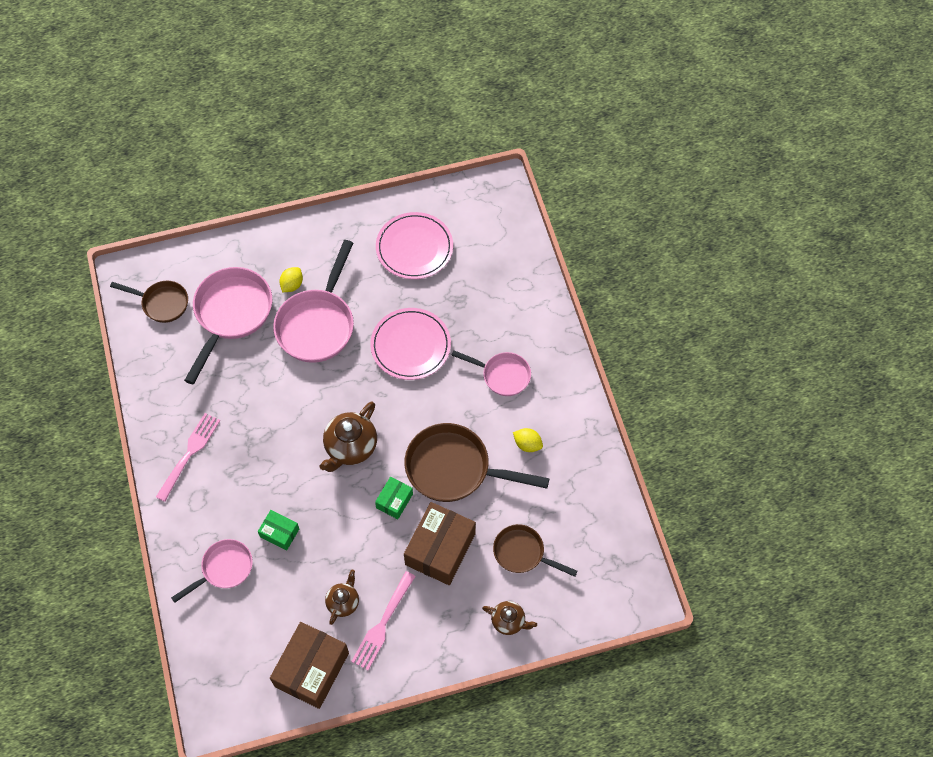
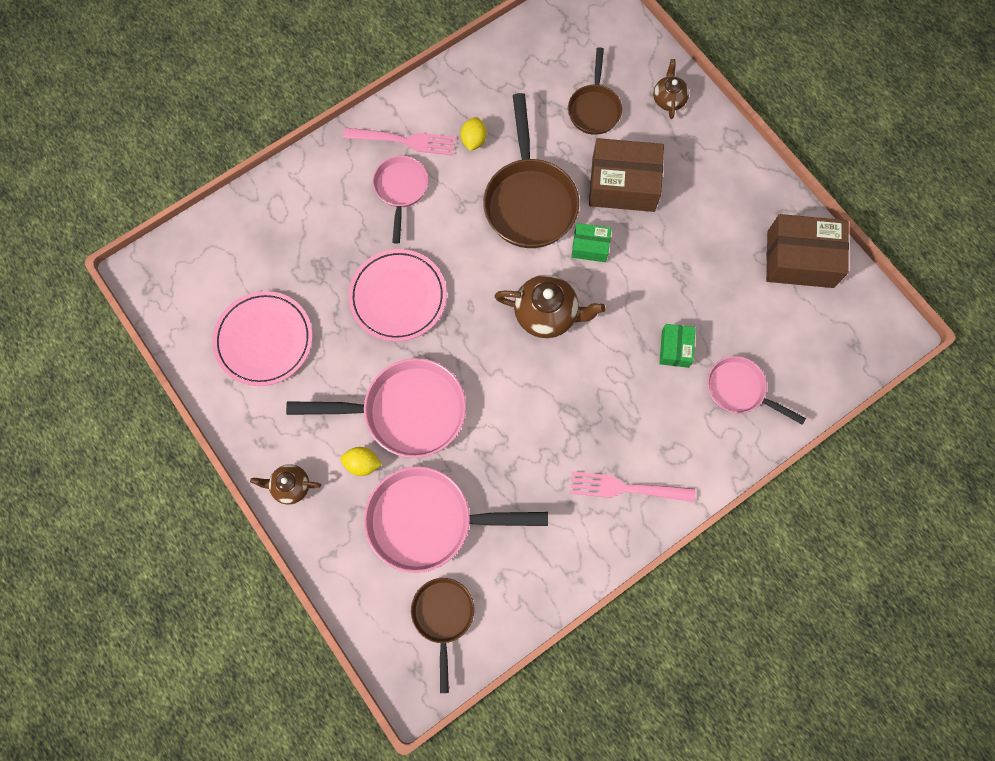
camera: 110 degrees left, 10 degrees up
brown teapot [325,570,359,625] -> brown teapot moved to [250,464,321,505]
pink fork [351,571,416,670] -> pink fork moved to [343,128,456,156]

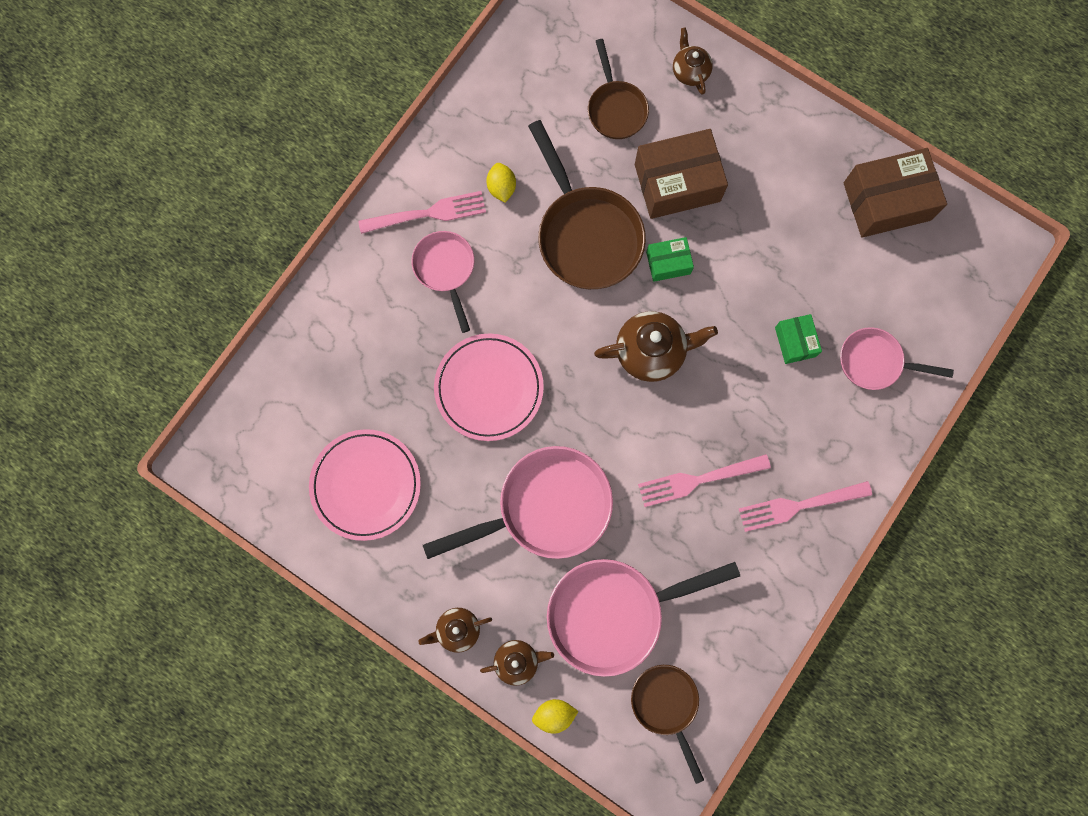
camera: 20 degrees left, 5 degrees up
yellow lemon [341,447,382,476] -> yellow lemon moved to [532,699,578,734]
none -> brown teapot [480,640,554,686]
none -> pink fork [638,454,771,507]

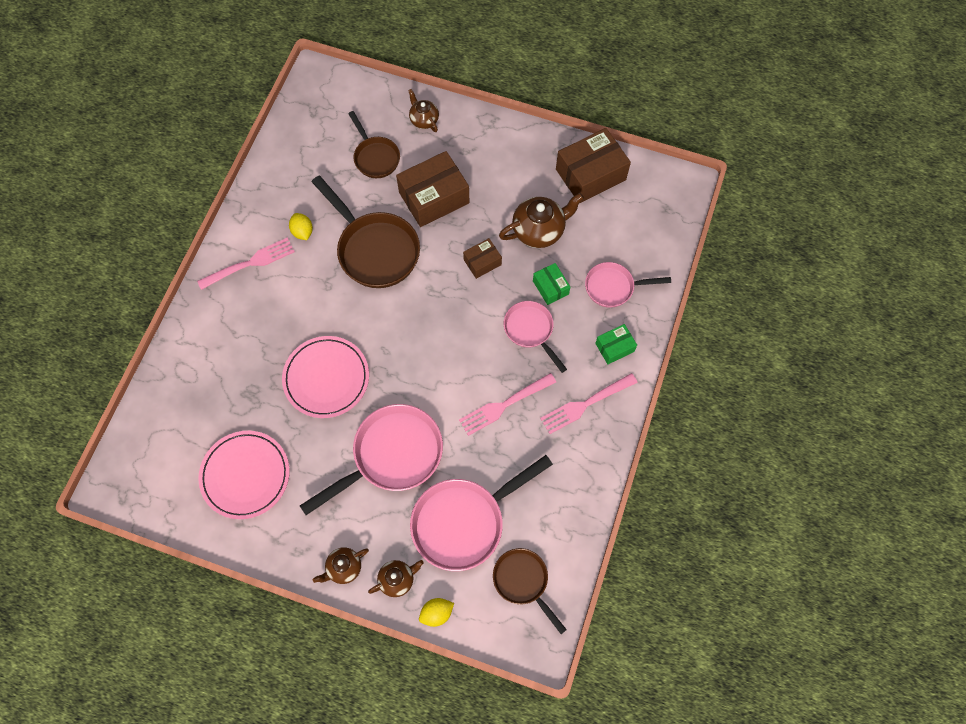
camera: 15 degrees left, 10 degrees down
pink pan [411,231,474,333] -> pink pan moved to [504,301,567,373]
brown teapot [594,311,718,382] -> brown teapot moved to [499,193,584,248]
green box [646,237,694,282] -> green box moved to [595,324,637,364]
none -> brown box [463,238,502,279]

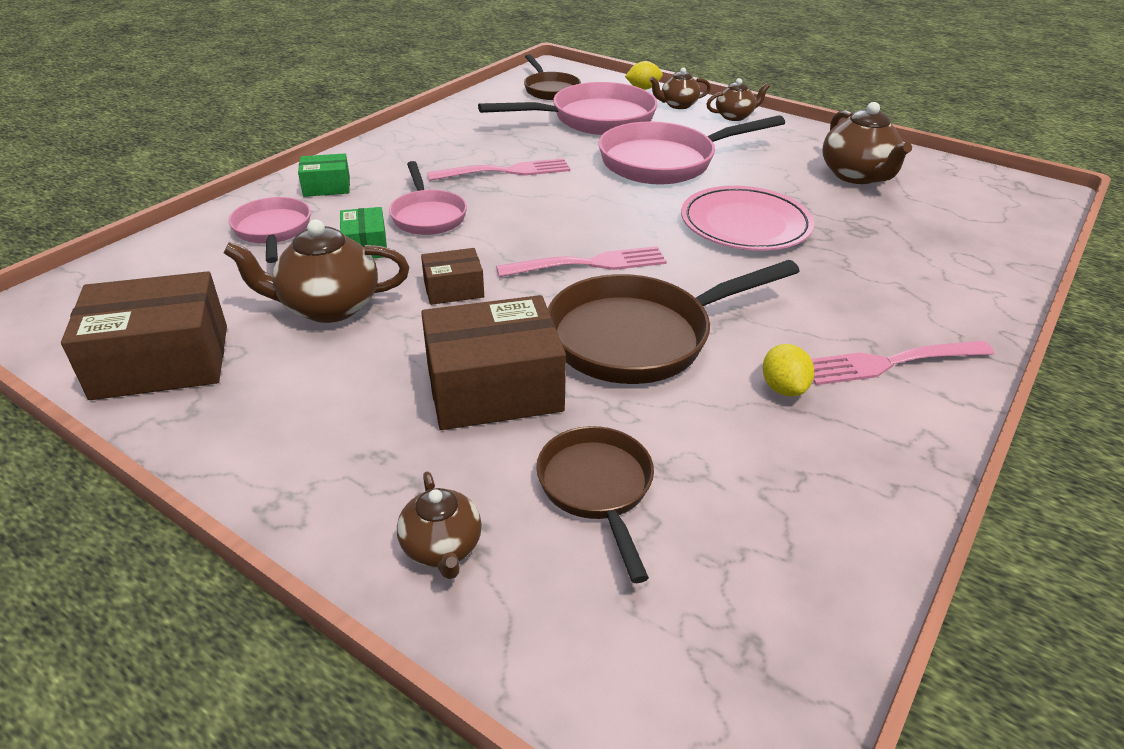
camera: 165 degrees left, 30 degrees down
pink plate [198,431,290,519] -> brown teapot [822,102,912,184]
brown pan [312,176,420,288] -> brown pan turned 90 degrees counterclockwise [548,260,800,384]
pink fork [540,373,638,434] -> pink fork moved to [496,246,667,277]
pink pan [585,262,671,308] -> pink pan turned 120 degrees counterclockwise [228,197,311,263]

